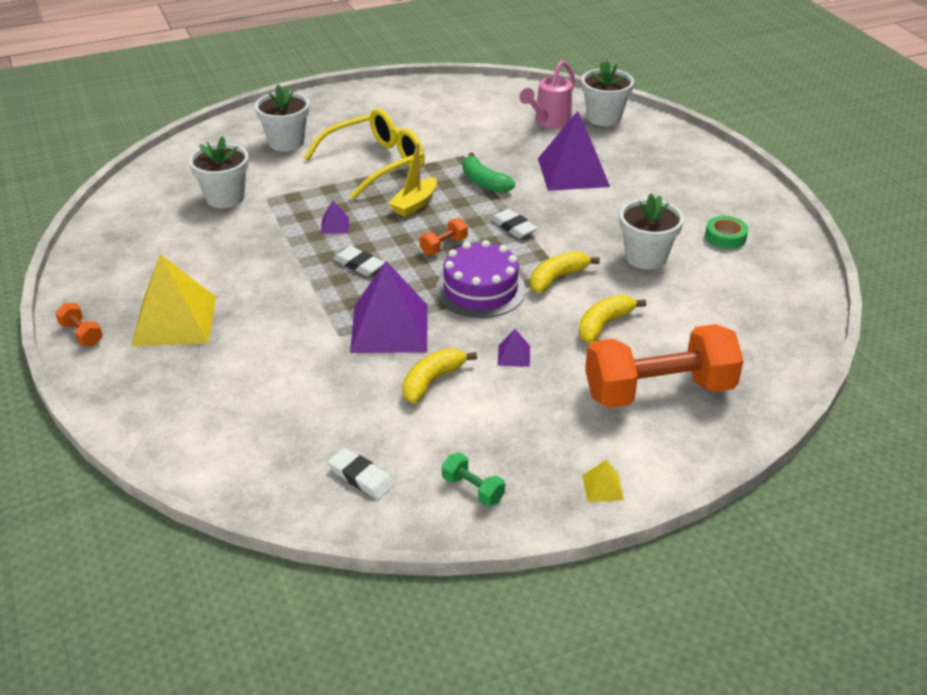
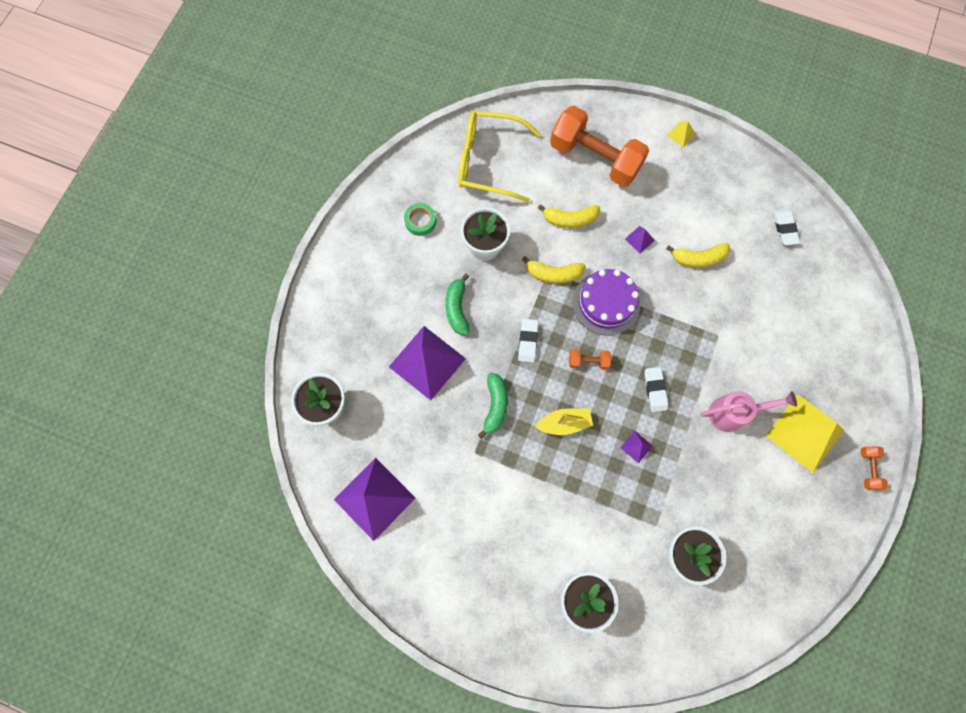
camera: 135 degrees left, 35 degrees up
yellow glasses [304,109,425,200] -> yellow glasses moved to [458,111,541,202]
purple pyramid [350,261,428,353] -> purple pyramid moved to [334,458,415,541]
green dumbbell [442,453,505,506] -> none
pink watering can [519,60,575,128] -> pink watering can moved to [701,391,797,432]
none -> green banana [445,273,470,335]

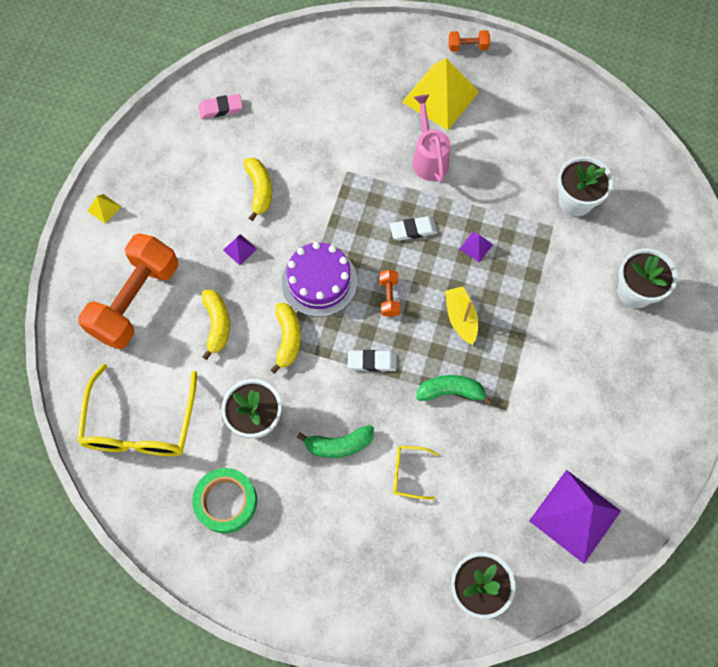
camera: 95 degrees left, 5 degrees down
purple pyramid [389,326,466,400] -> yellow glasses [393,446,439,500]
green tape [404,203,436,236] -> green tape [192,468,257,534], size x1.55
white eraser [773,210,800,245] -> pink eraser [198,94,243,119]

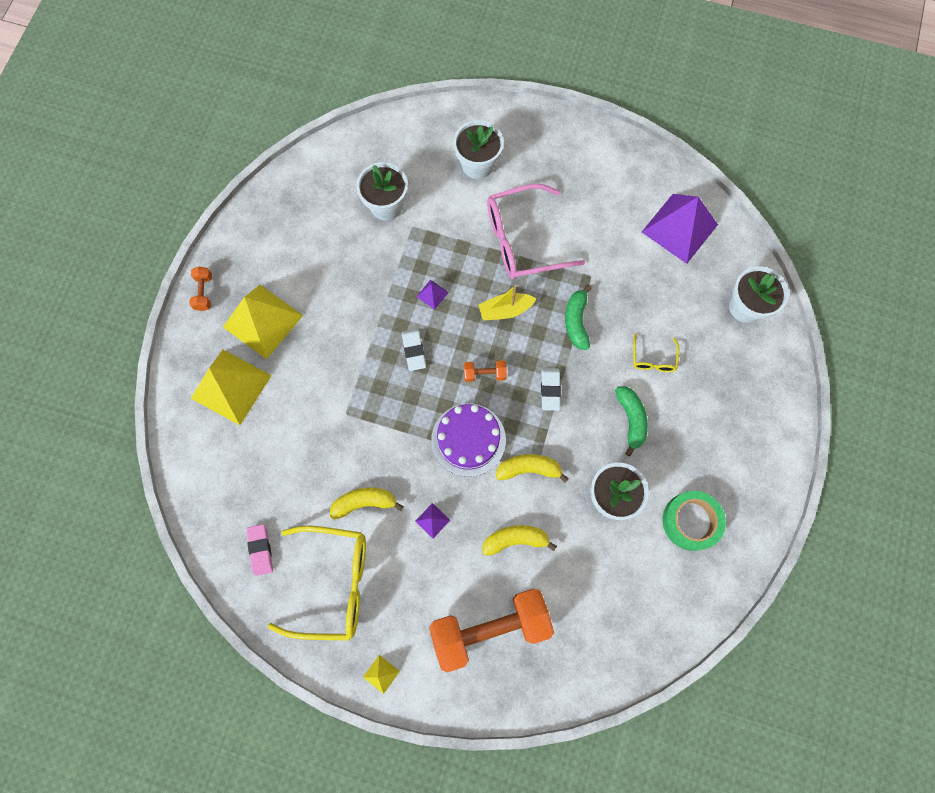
camera: 90 degrees left, 5 degrees up
yellow glasses [77,364,197,456] -> yellow glasses moved to [268,526,366,641]
orange dumbbell [78,233,178,349] -> orange dumbbell turned 45 degrees counterclockwise [429,589,554,673]
pink watering can [413,94,451,183] -> none
none -> yellow pyramid [191,350,272,425]
none -> pink glasses [487,184,585,279]

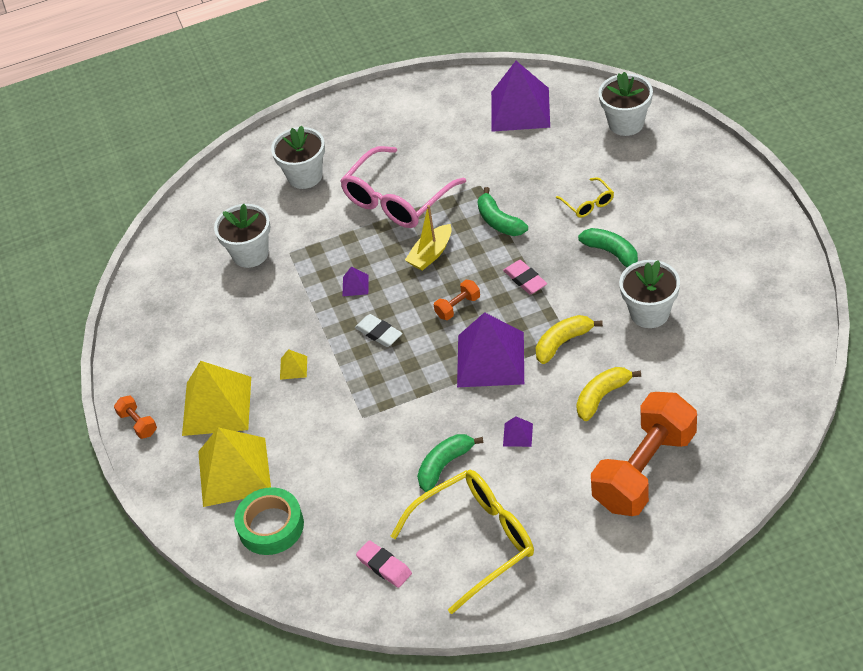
camera: 30 degrees left, 25 degrees down
yellow banana [330,488,404,520] -> green banana [417,434,484,492]
yellow pyramid [363,655,400,694] -> yellow pyramid moved to [280,349,307,380]
purple cake [431,404,506,477] -> purple pyramid [457,312,524,387]
white eraser [541,368,561,411] -> pink eraser [503,260,547,294]
green tape [663,491,726,551] -> green tape moved to [234,487,304,555]

